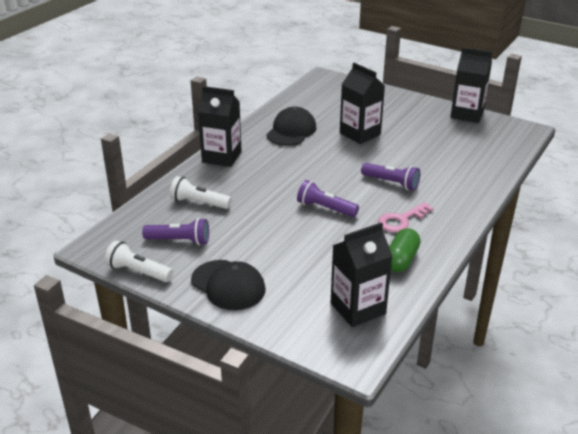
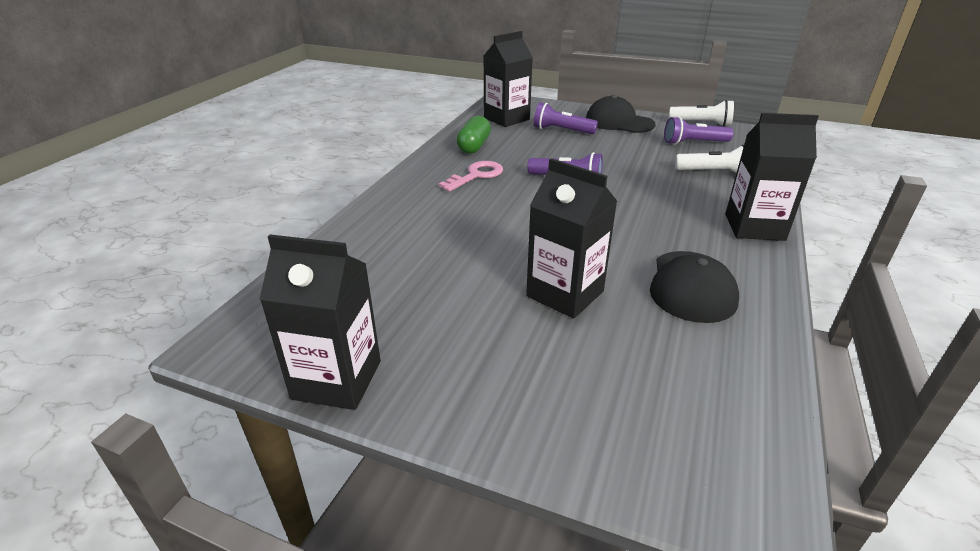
camera: 170 degrees right, 0 degrees up
purple flashlight [361,163,420,191] -> purple flashlight moved to [534,102,598,134]

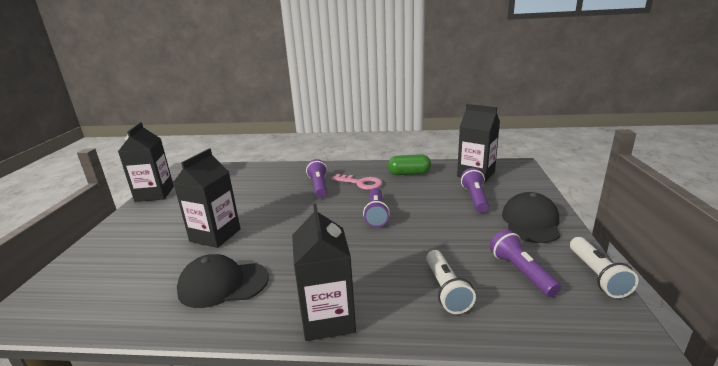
camera: 75 degrees right, 10 degrees down
none -> purple flashlight [306,159,327,198]

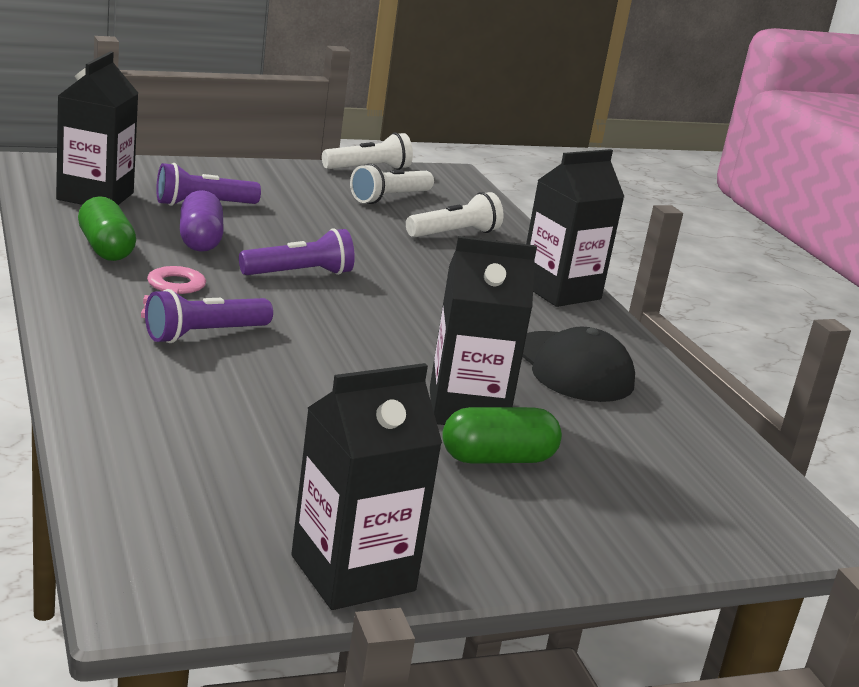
camera: 120 degrees left, 0 degrees up
purple flashlight [490,230,561,297] -> white flashlight [350,164,434,204]
black cap [502,192,560,243] -> none
none -> purple capsule [180,190,224,252]
none -> green capsule [442,407,562,464]

